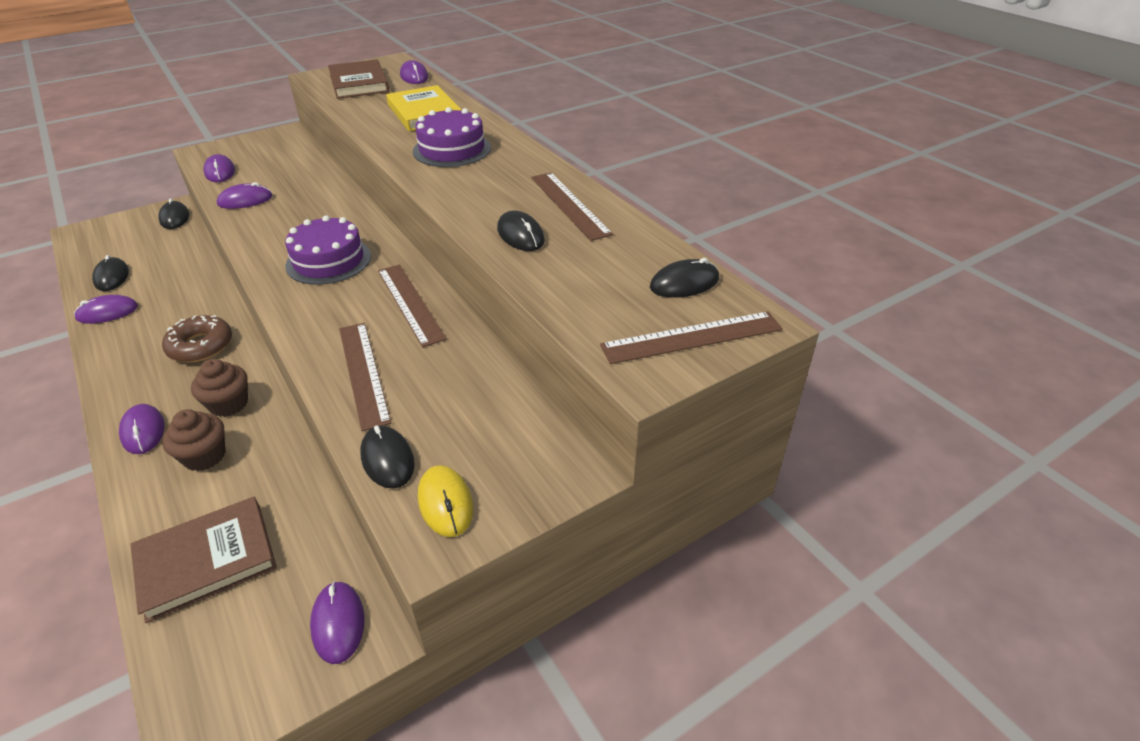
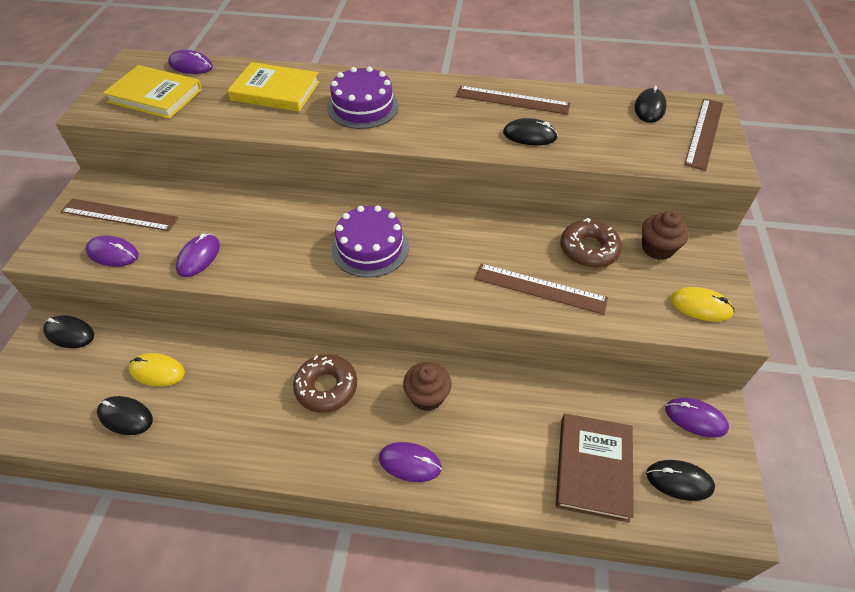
camera: 50 degrees left, 10 degrees up
purple mouse [74,295,138,324] -> none
brown cupcake [162,409,225,471] -> brown cupcake moved to [642,211,689,260]
brown book [328,59,389,99] -> yellow book [103,65,202,119]
black mouse [360,426,415,489] -> black mouse moved to [646,460,715,501]
brown ruler [378,265,447,347] -> brown ruler moved to [61,198,178,231]
none -> yellow mouse [129,353,185,387]
none -> brown donut [560,218,622,268]

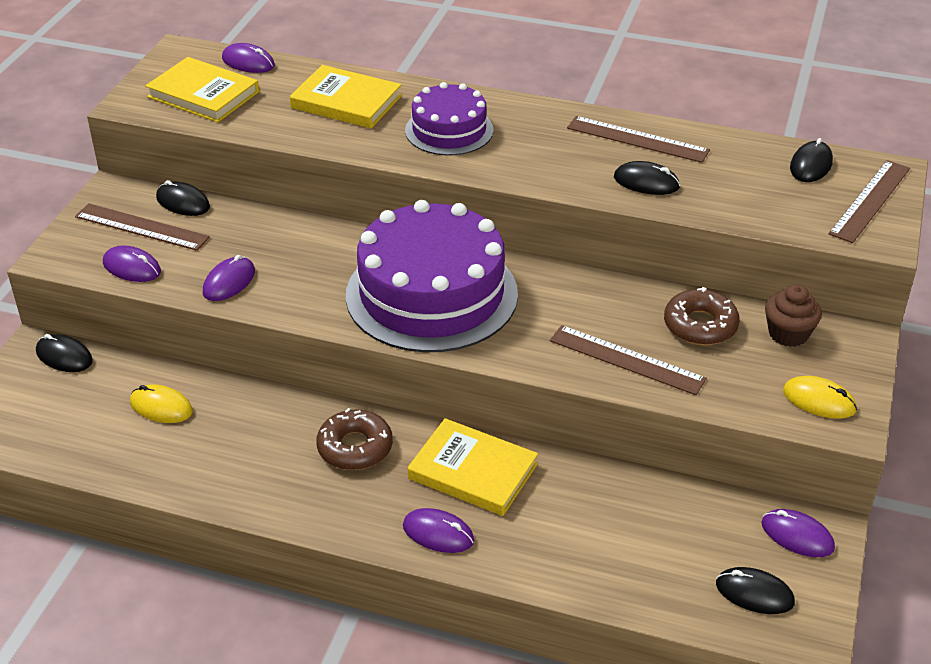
camera: 10 degrees right, 10 degrees down
black mouse [97,396,153,435] -> black mouse moved to [156,180,210,216]
purple cake [331,206,409,278] -> purple cake [346,200,518,352], size x1.82
brown cupcake [403,362,451,411] -> yellow book [408,418,538,516]
brown book [556,414,634,522] -> none

